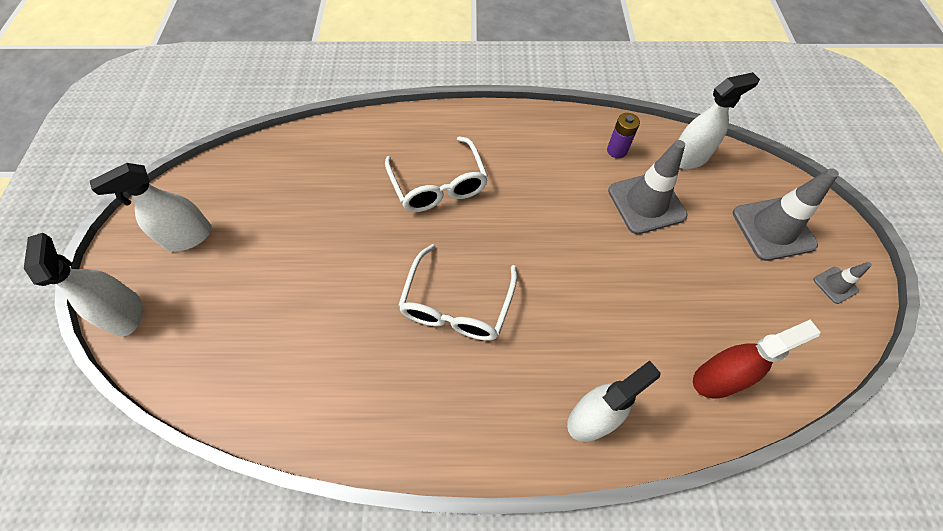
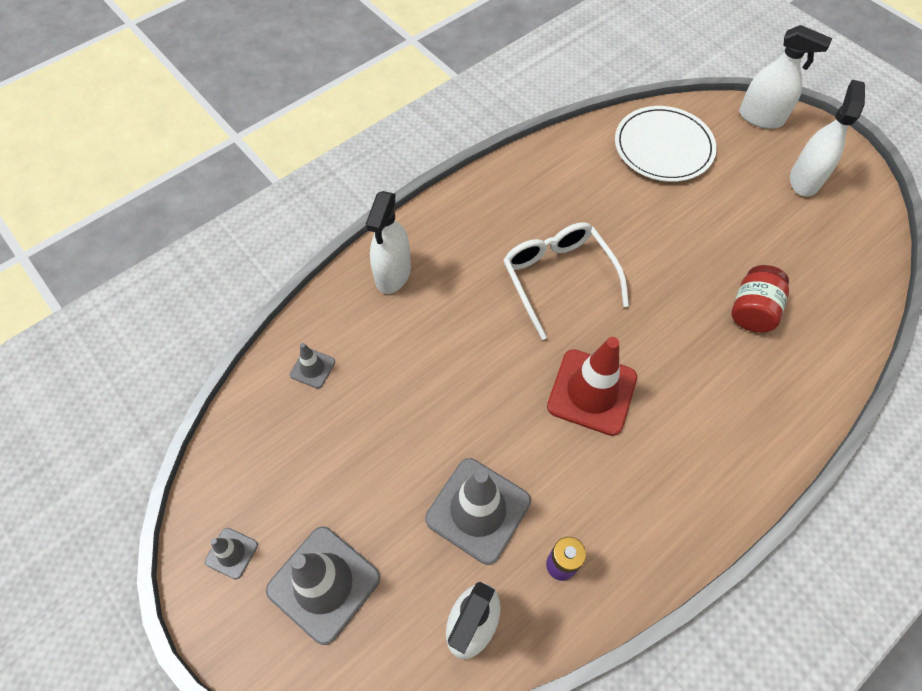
camera: 140 degrees right, 0 degrees up
white glasses [385,136,488,212] -> none
red spray bottle [693,320,821,398] -> grey traffic cone [290,343,335,388]
none -> red traffic cone [547,337,637,436]
none -> white plate [615,106,717,182]
none -> red jar [731,265,789,333]

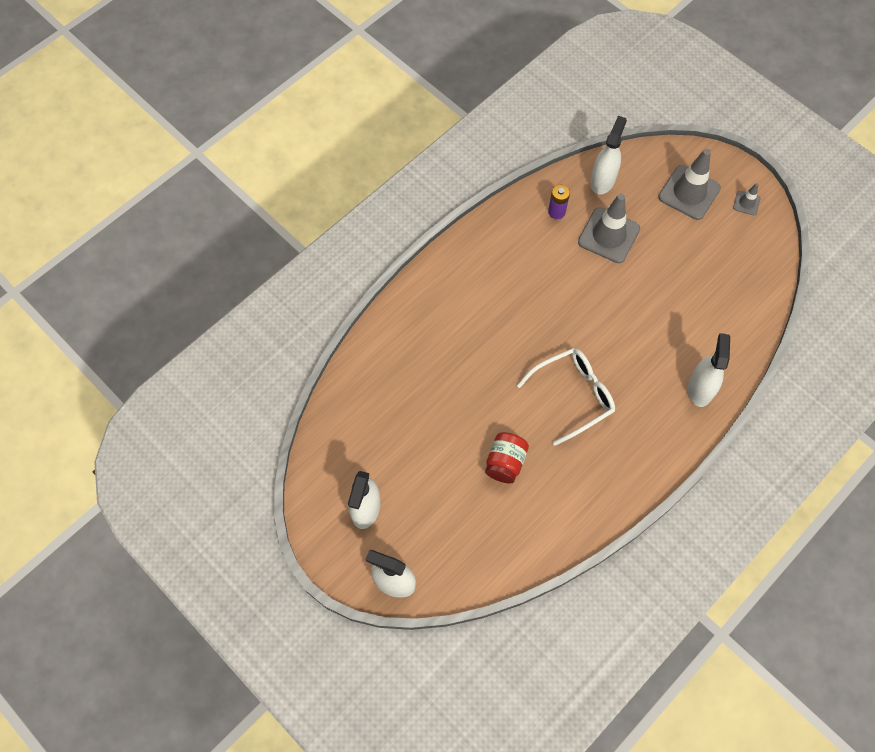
camera: 175 degrees right, 5 degrees up
grey traffic cone [290,343,335,388] -> none
white glasses [503,222,629,340] -> white glasses turned 90 degrees counterclockwise [517,348,615,446]
red traffic cone [547,337,637,436] -> none
white plate [615,106,717,182] -> none
red jar [731,265,789,333] -> red jar moved to [485,432,529,483]

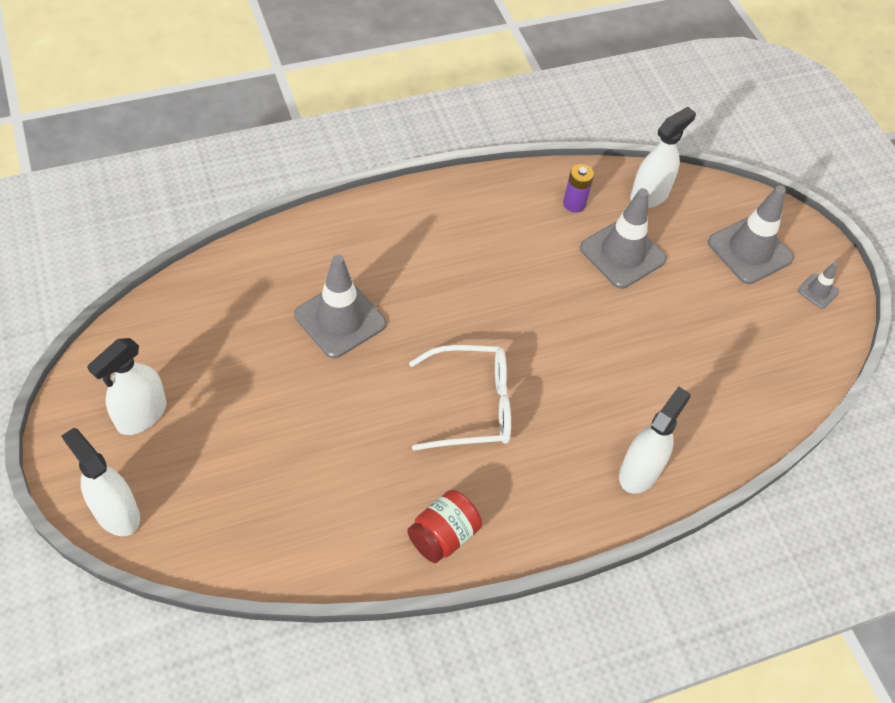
camera: 20 degrees right, 10 degrees down
red jar [485,432,529,483] -> red jar moved to [407,490,482,563]
none -> grey traffic cone [294,255,386,358]

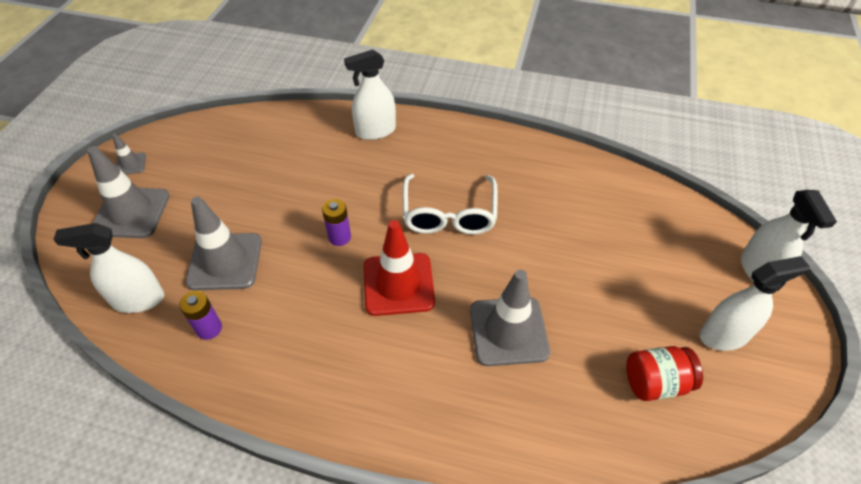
camera: 140 degrees left, 5 degrees down
red jar [407,490,482,563] -> red jar moved to [626,346,703,401]
white glasses [409,345,511,451] -> white glasses turned 120 degrees counterclockwise [403,174,498,235]
none -> purple battery [322,199,351,246]
none -> red traffic cone [364,220,435,316]

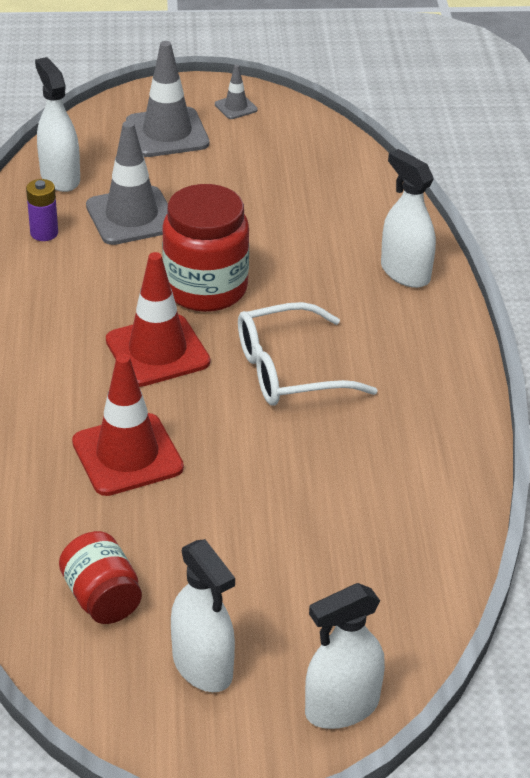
camera: 70 degrees right, 10 degrees down
purple battery [322,199,351,246] -> red jar [162,184,249,312]
grey traffic cone [470,269,550,366] -> red traffic cone [72,354,184,496]

